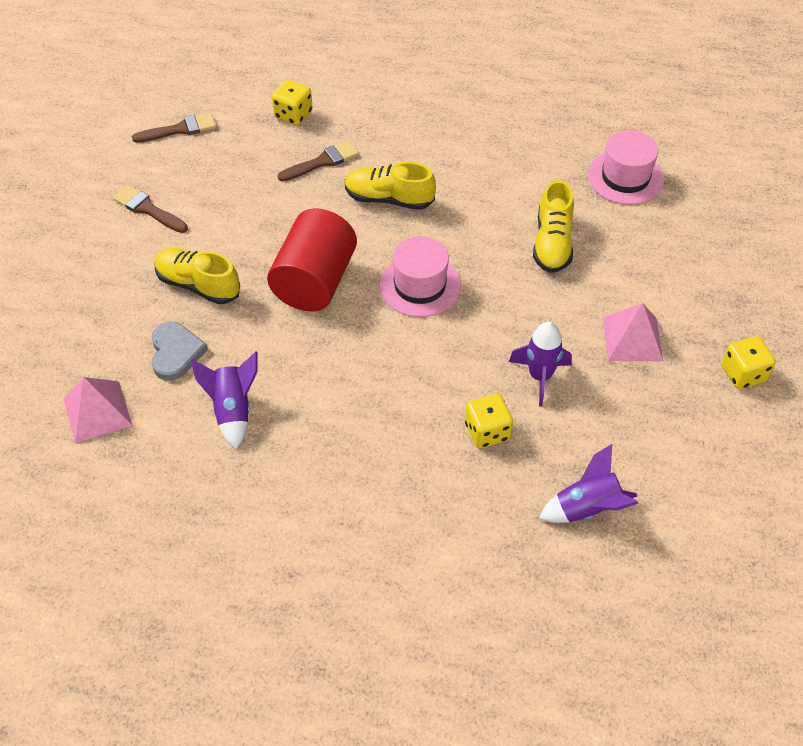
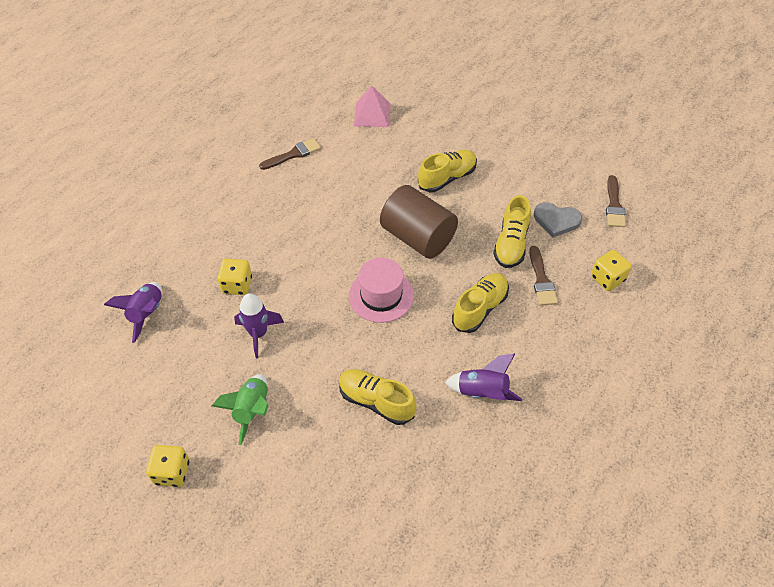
camera: 115 degrees right, 0 degrees up
brown brush [113,185,188,233] -> brown brush moved to [259,138,321,170]
grey heart [152,322,208,381] -> grey heart moved to [534,202,582,238]
purple rocket [191,351,258,449] -> purple rocket moved to [445,354,522,401]
red cylinder [267,208,357,312] -> brown cylinder [380,185,458,259]
pink hat [588,130,664,205] -> none
pink pyramid [603,303,663,361] -> green rocket [212,374,269,445]
none -> yellow shoe [493,195,531,268]

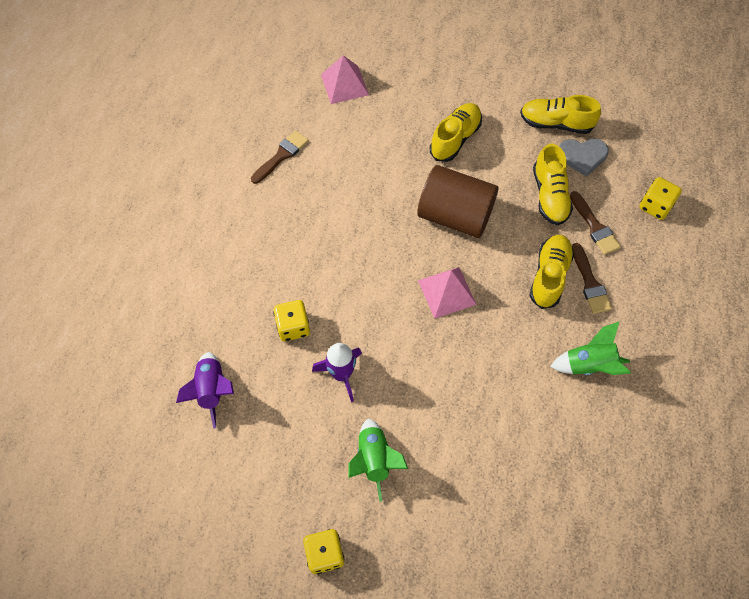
camera: 20 degrees left, 10 degrees up
yellow shoe [339,369,417,425] -> yellow shoe moved to [520,95,601,134]
pink hat [349,258,414,323] -> pink pyramid [418,267,477,319]
purple rocket [445,354,522,401] -> green rocket [550,322,631,375]
brown brush [606,175,626,227] -> brown brush moved to [572,243,612,314]

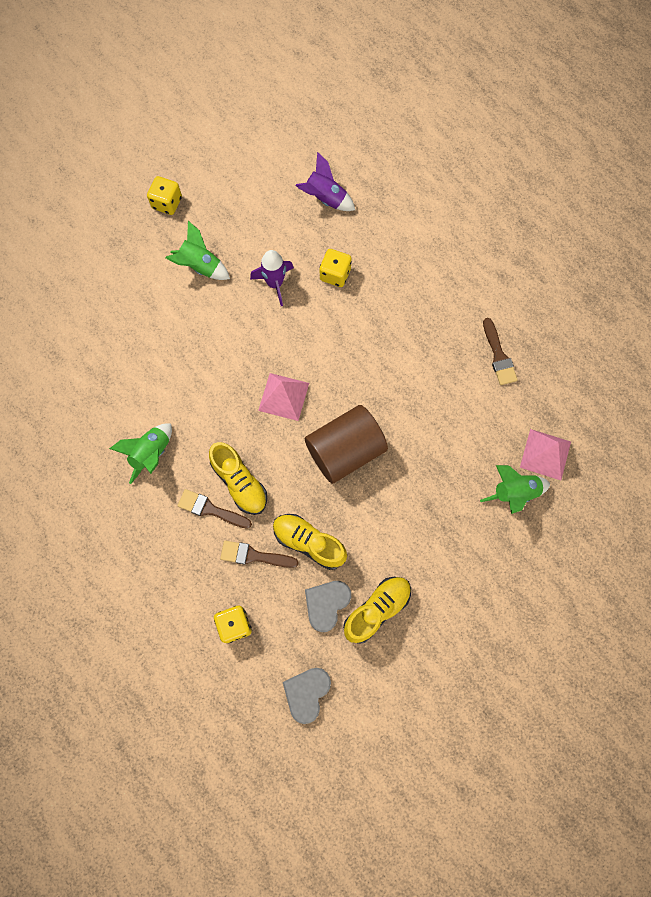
camera: 125 degrees right, 10 degrees up
yellow shoe [430,103,482,162] -> none
none -> grey heart [283,668,331,724]
none -> green rocket [480,465,550,514]

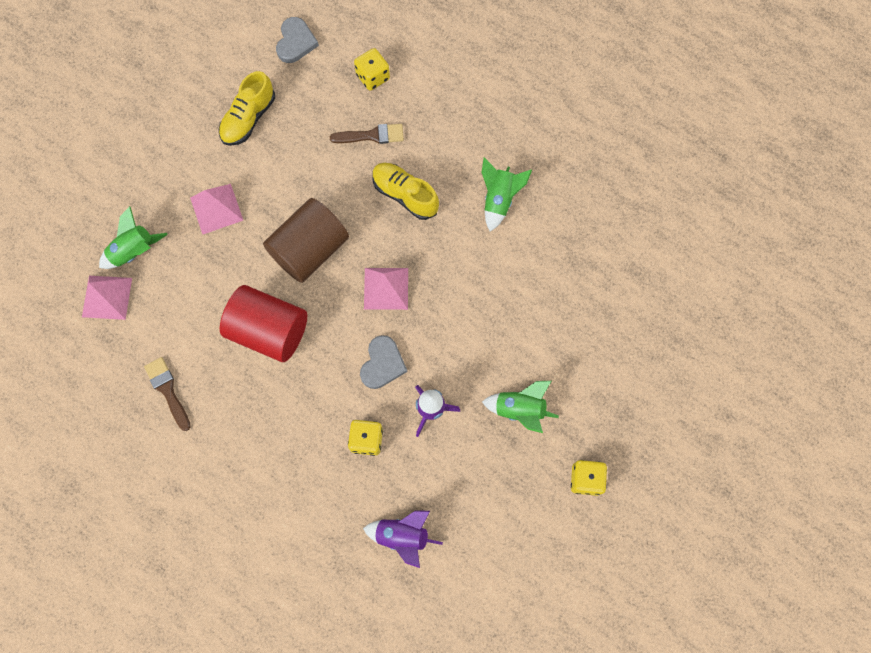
camera: 165 degrees right, 0 degrees up
brown brush [177,489,252,529] -> none
yellow shoe [273,514,347,570] -> none
grey heart [305,581,351,632] -> grey heart moved to [360,335,407,389]
none -> pink pyramid [190,184,243,235]
none -> red cylinder [220,285,307,362]

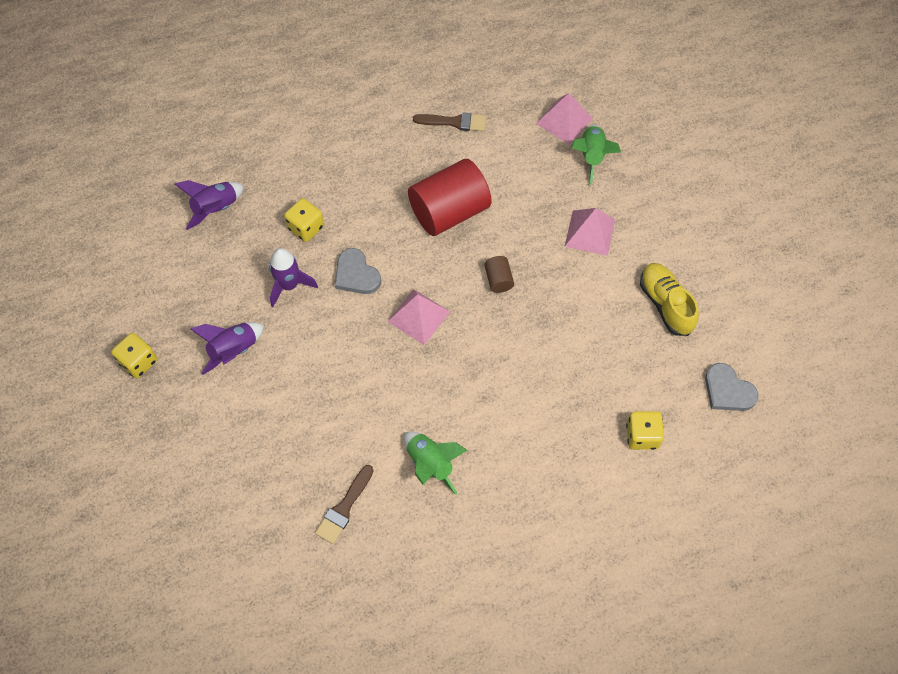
camera: 125 degrees right, 10 degrees down
brown cylinder [263,198,349,283] -> brown cylinder [484,256,514,293], size x0.43
brown brush [330,124,404,144] -> brown brush moved to [315,465,374,544]
yellow shoe [373,163,439,220] -> none
green rocket [482,381,559,433] -> purple rocket [191,322,264,375]

